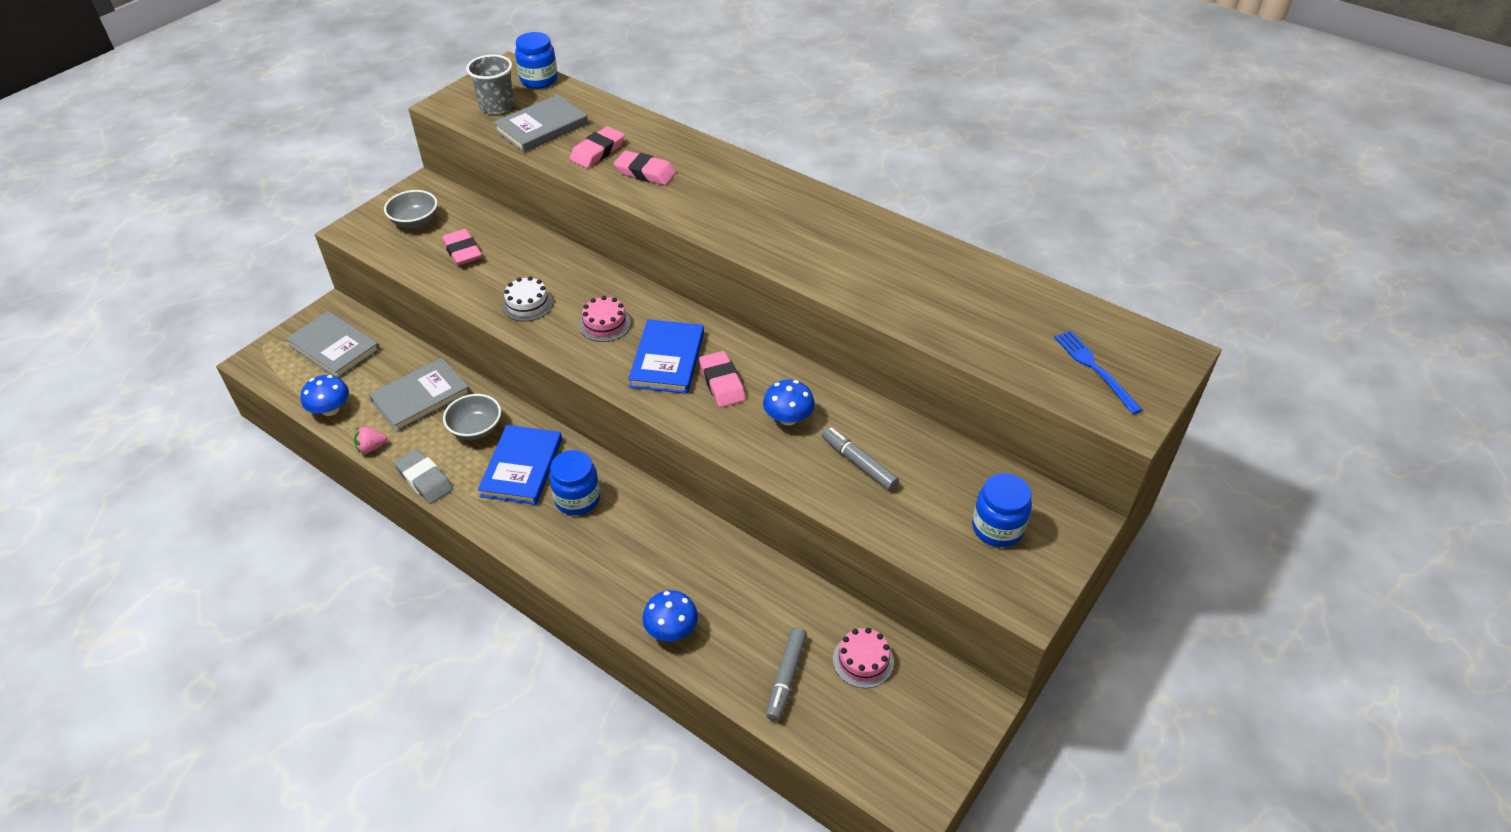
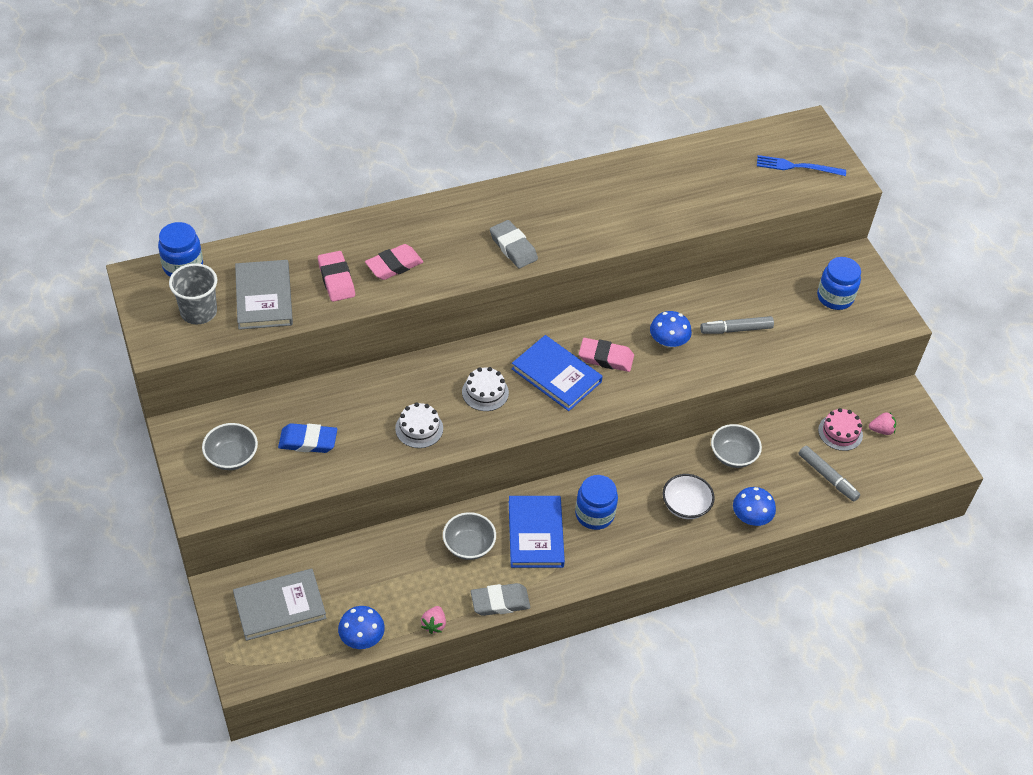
camera: 60 degrees left, 5 degrees up
grey book [369,358,471,432] -> none
pink eraser [442,229,482,265] -> blue eraser [278,423,337,453]
blue book [478,425,562,505] -> blue book turned 45 degrees clockwise [509,496,565,568]
pink cake [579,296,631,342] -> white cake [462,367,509,411]
none -> grey eraser [490,220,538,268]
none -> white bowl [662,474,715,519]
none -> grey bowl [711,424,762,468]
none -> pink strawberry [869,412,896,435]

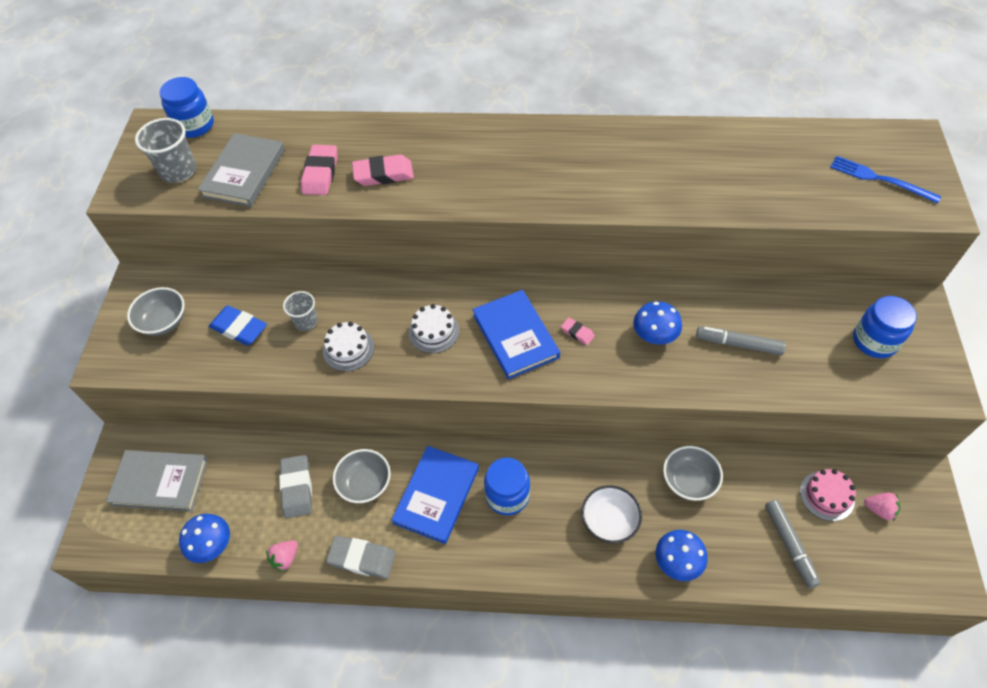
camera: 30 degrees right, 5 degrees up
grey eraser [490,220,538,268] -> grey eraser moved to [279,455,312,518]
pink eraser [579,338,634,372] -> pink eraser [561,317,595,345], size x0.54
none -> grey cup [283,291,318,331]

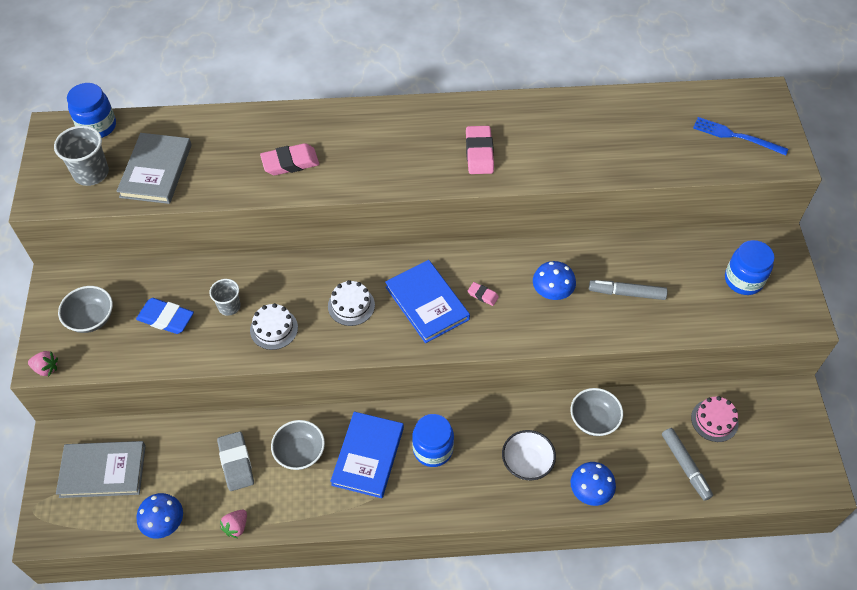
camera: 10 degrees left, 0 degrees up
pink eraser [301,145,338,195] -> pink eraser moved to [466,126,494,174]
grey eraser [326,536,396,579] -> none
pink strawberry [864,493,900,521] -> pink strawberry moved to [28,351,58,377]

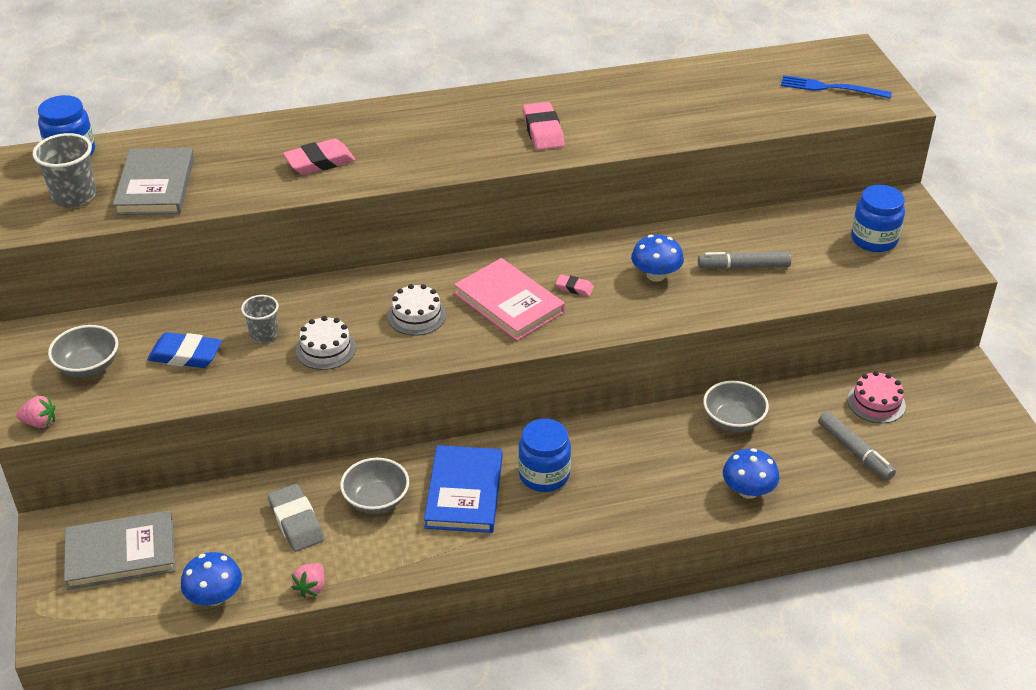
camera: 10 degrees left, 15 degrees down
blue book [385,260,470,343] -> pink book [454,258,565,341]
white bowl [502,430,556,480] -> none

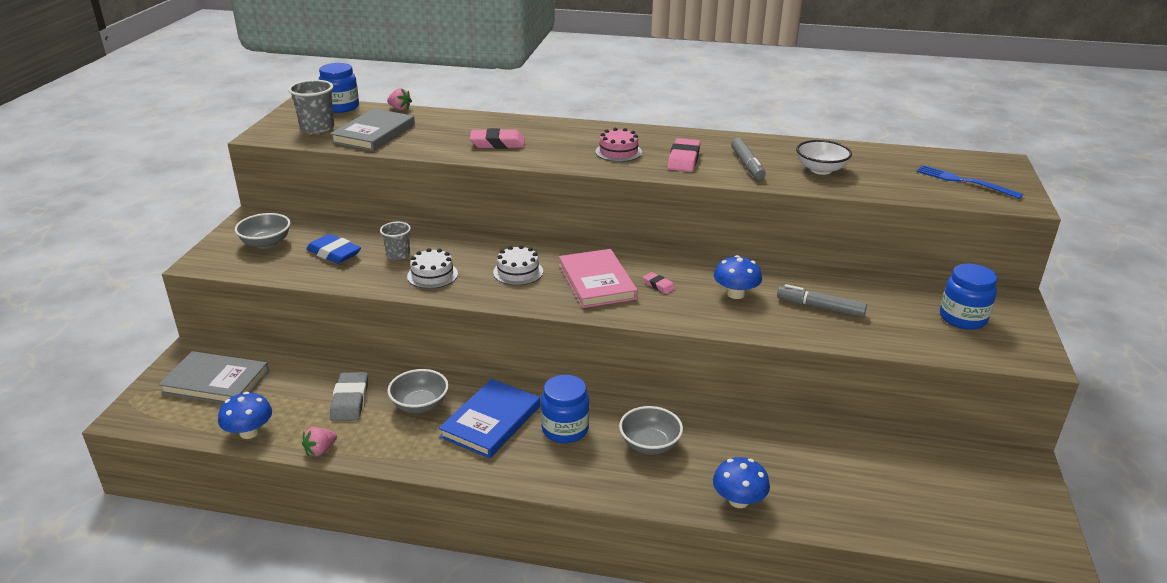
camera: 25 degrees right, 10 degrees down
pink strawberry [16,395,55,428] -> pink strawberry moved to [387,88,412,110]
grey bowl [703,381,769,432] -> grey bowl moved to [619,406,683,455]
grey marker [818,411,896,480] -> grey marker moved to [731,138,766,180]
pink cake [848,371,906,423] -> pink cake moved to [595,128,642,162]
none -> white bowl [796,140,852,175]

